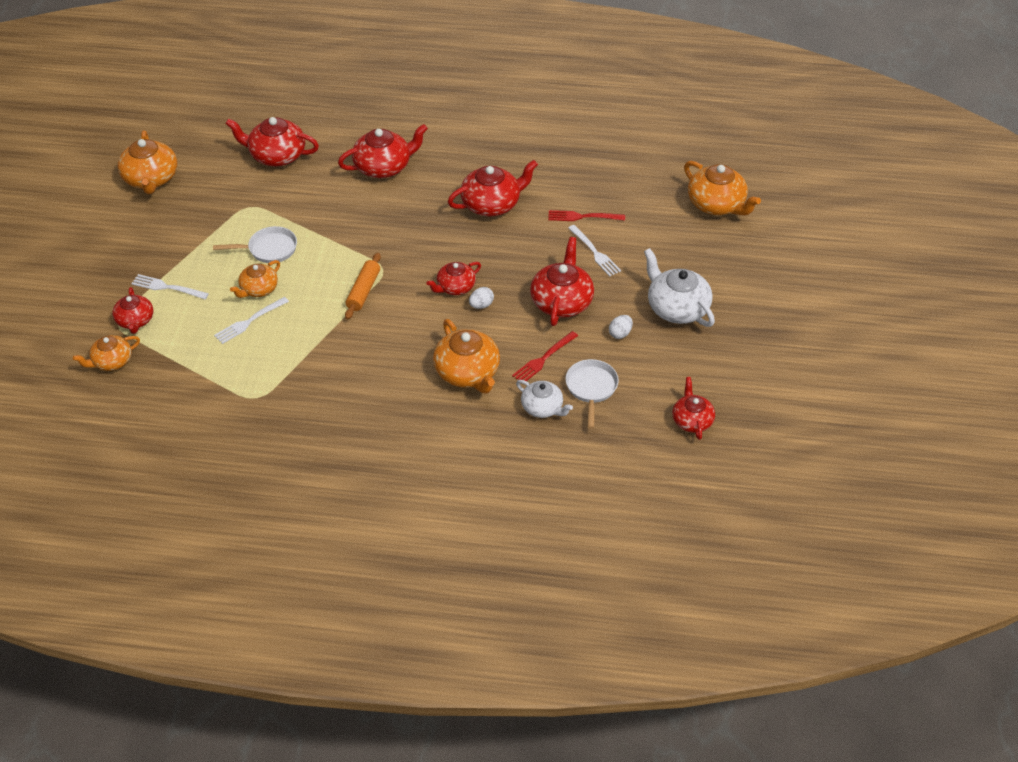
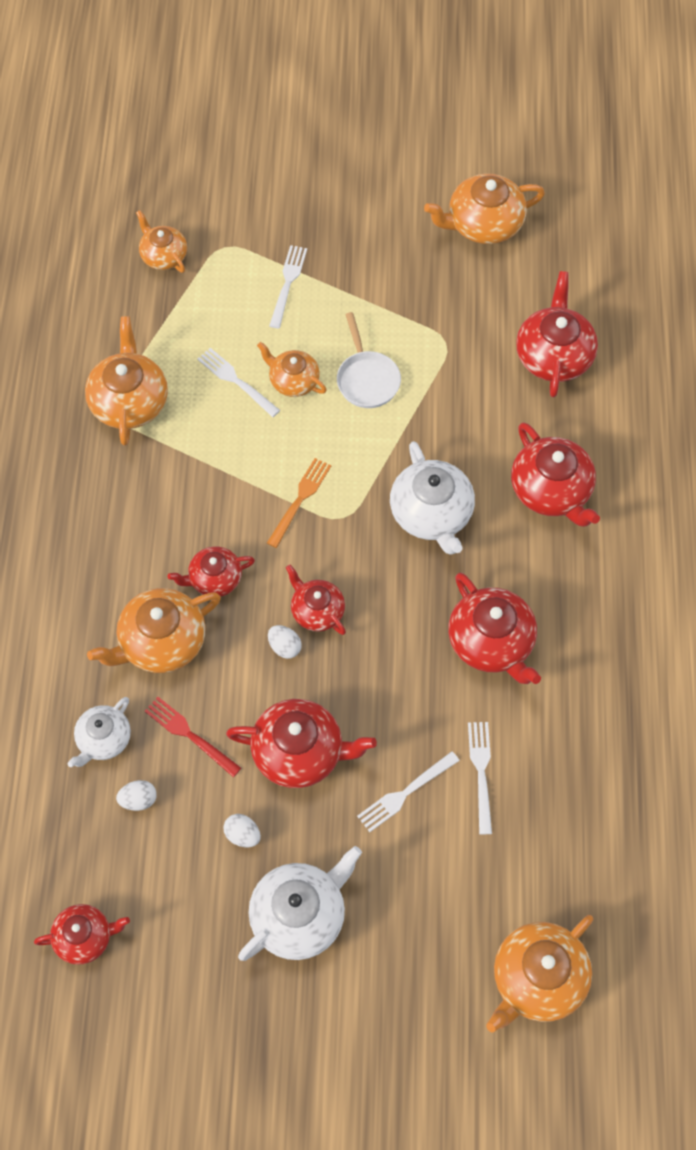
camera: 85 degrees right, 15 degrees up
red teapot [112,287,153,334] -> red teapot moved to [168,546,255,597]
orange rolling pin [345,253,381,319] -> orange fork [267,458,331,548]
red fork [548,210,625,221] -> white fork [468,722,492,834]
white pan [565,359,619,429] -> white egg [116,780,157,811]
none -> orange teapot [85,316,168,446]
none -> white teapot [390,441,475,554]

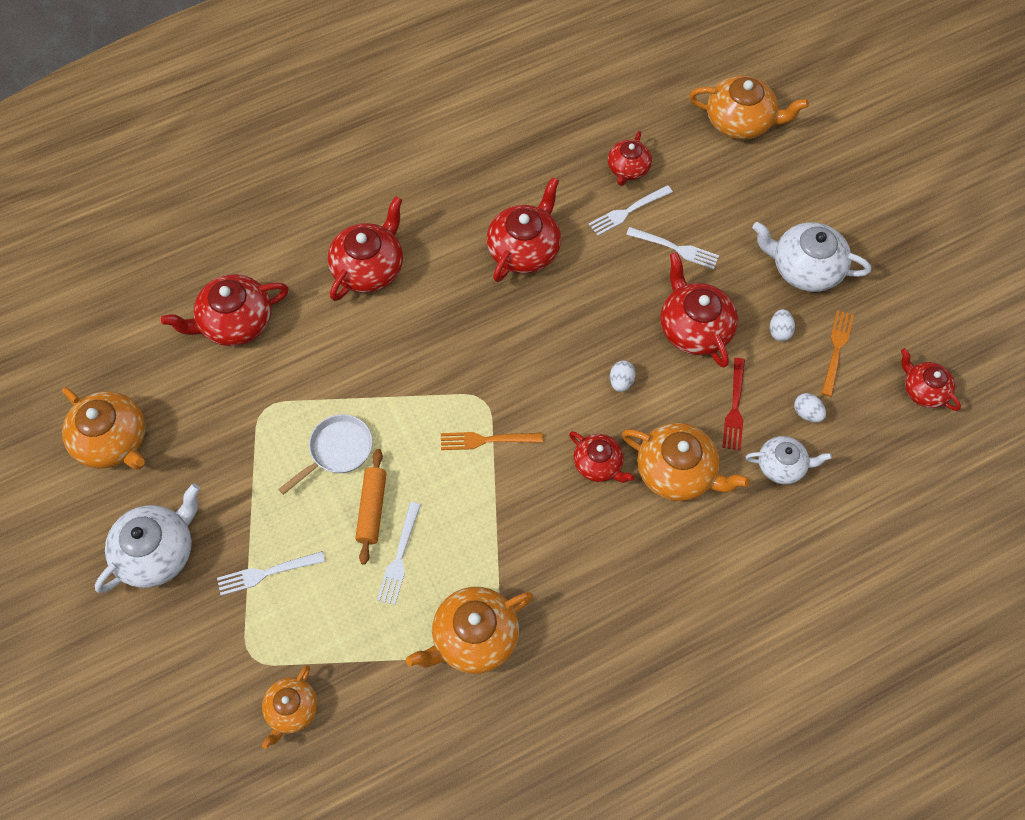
camera: 120 degrees left, 0 degrees up
orange teapot [257,342,327,397] -> orange rolling pin [355,449,387,565]
red teapot [286,565,346,635] -> red teapot moved to [608,131,652,186]
white teapot [390,441,475,554] -> white teapot moved to [95,483,200,593]
none -> orange fork [821,310,854,397]

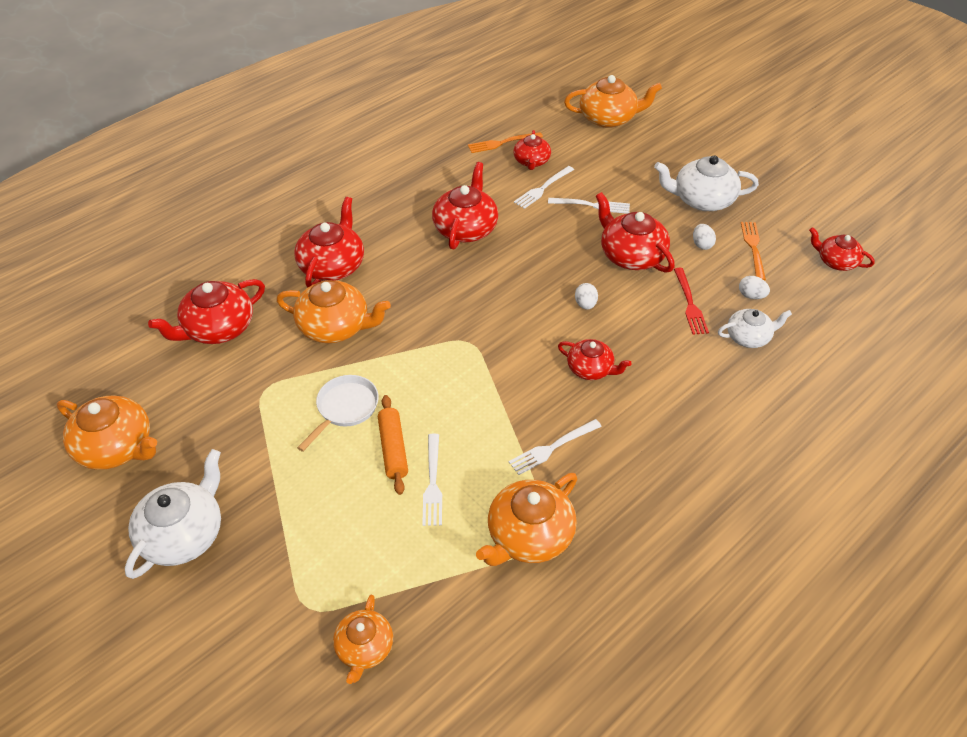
camera: 15 degrees left, 15 degrees down
white fork [217,551,325,596] -> white fork moved to [509,419,602,475]
orange fork [441,432,543,450] -> orange fork moved to [468,132,543,153]
orange teapot [622,423,750,501] -> orange teapot moved to [277,280,391,343]

